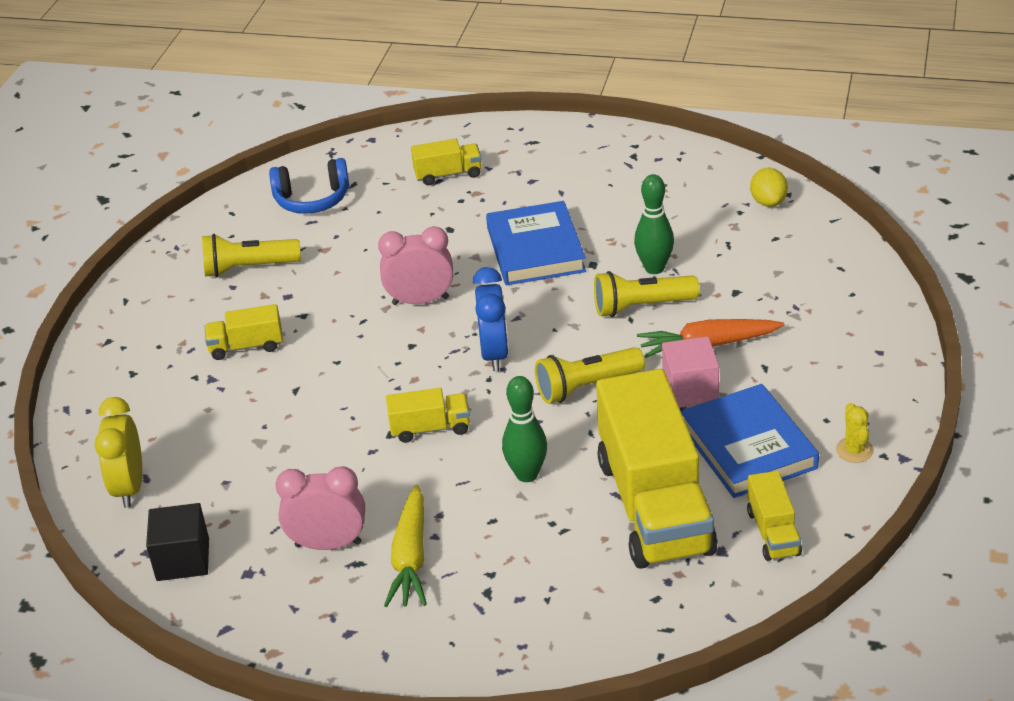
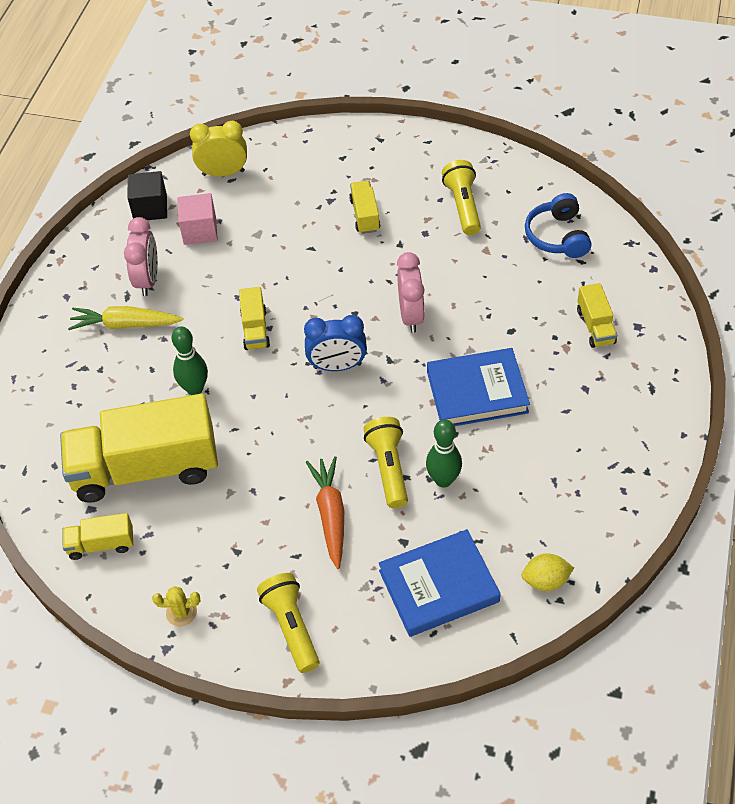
camera: 90 degrees right, 15 degrees up
yellow flashlight [535,347,645,404] -> yellow flashlight moved to [257,573,320,673]
pink cube [662,336,719,407] -> pink cube moved to [177,193,218,245]
blue book [681,384,819,498] -> blue book moved to [379,529,501,637]

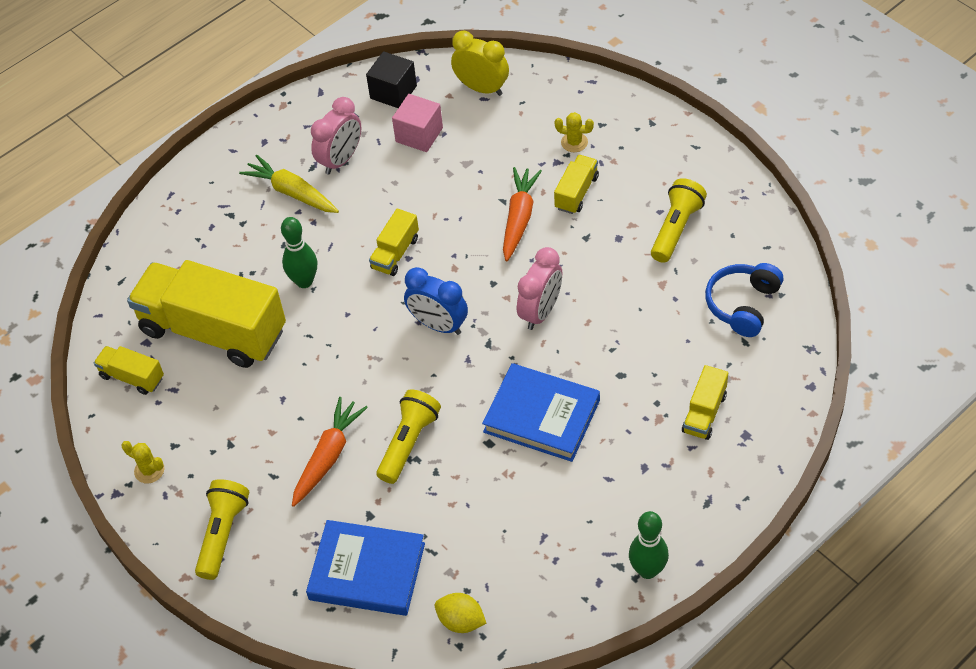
camera: 35 degrees right, 0 degrees up
green bowling pin [426,419,462,487] -> green bowling pin moved to [629,511,669,579]
none -> orange carrot [503,167,542,261]
none -> yellow cactus [555,112,594,152]

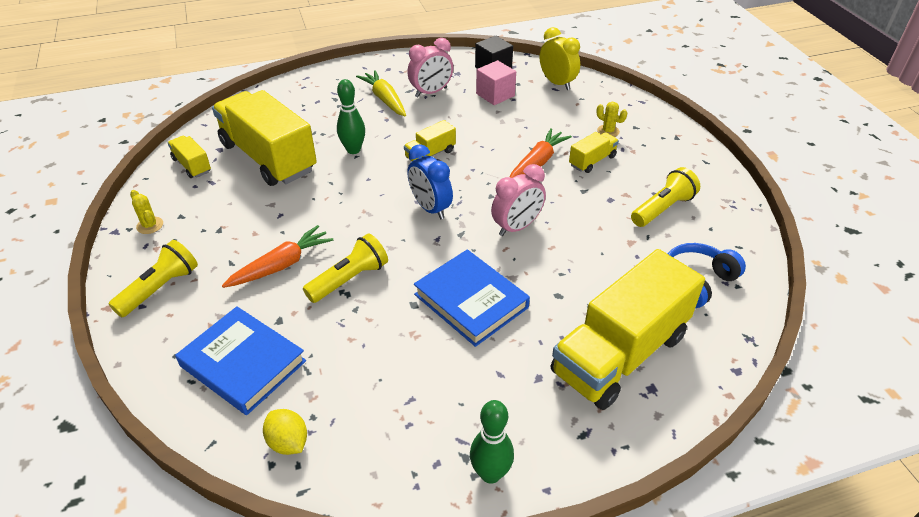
camera: 20 degrees right, 10 degrees down
yellow truck [682,365,728,440] -> yellow truck [551,249,705,410], size x2.26

